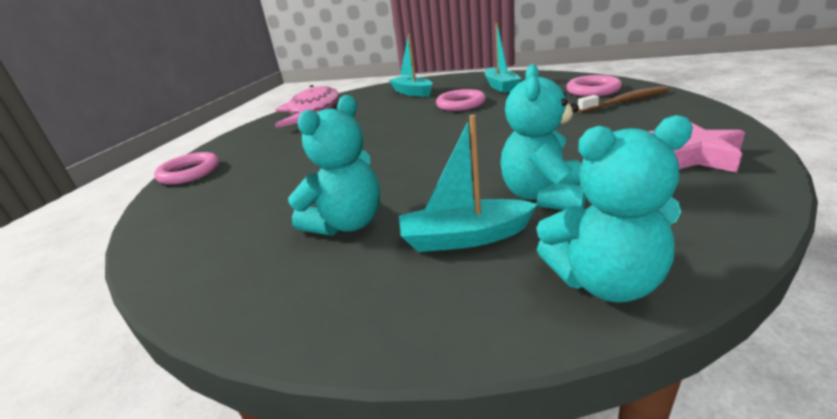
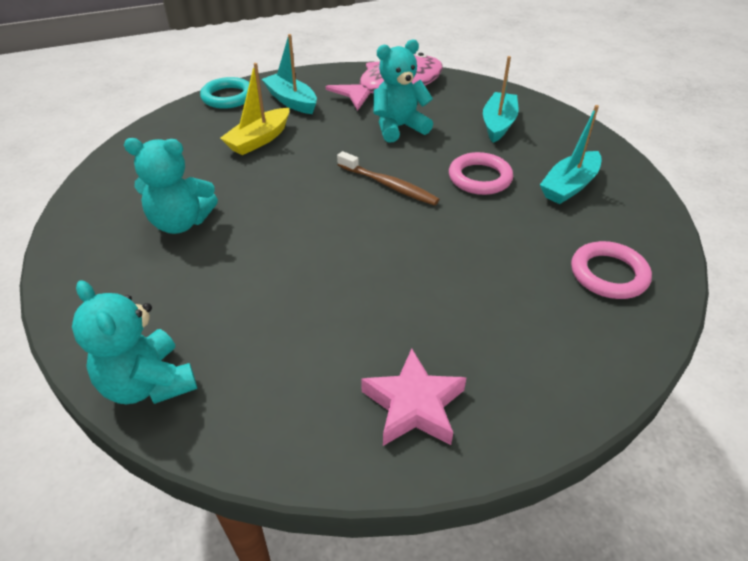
camera: 50 degrees right, 15 degrees up
pink ring [154,152,219,185] -> turquoise ring [200,77,250,109]
turquoise boat [399,115,538,252] -> turquoise boat moved to [262,34,317,114]
turquoise teddy bear [500,64,586,210] -> turquoise teddy bear moved to [373,39,433,143]
brown toothbrush [578,86,669,113] -> brown toothbrush moved to [337,151,440,206]
none -> yellow boat [220,63,289,155]

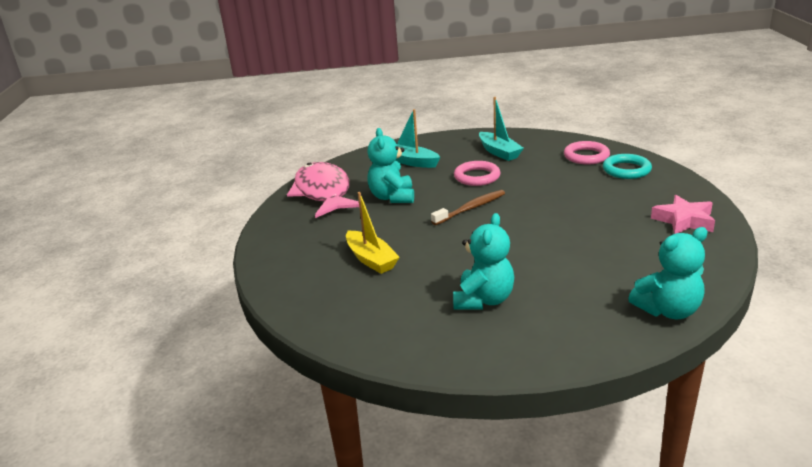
camera: 70 degrees left, 15 degrees down
turquoise ring [200,77,250,109] -> turquoise ring moved to [603,154,652,179]
turquoise boat [262,34,317,114] -> none

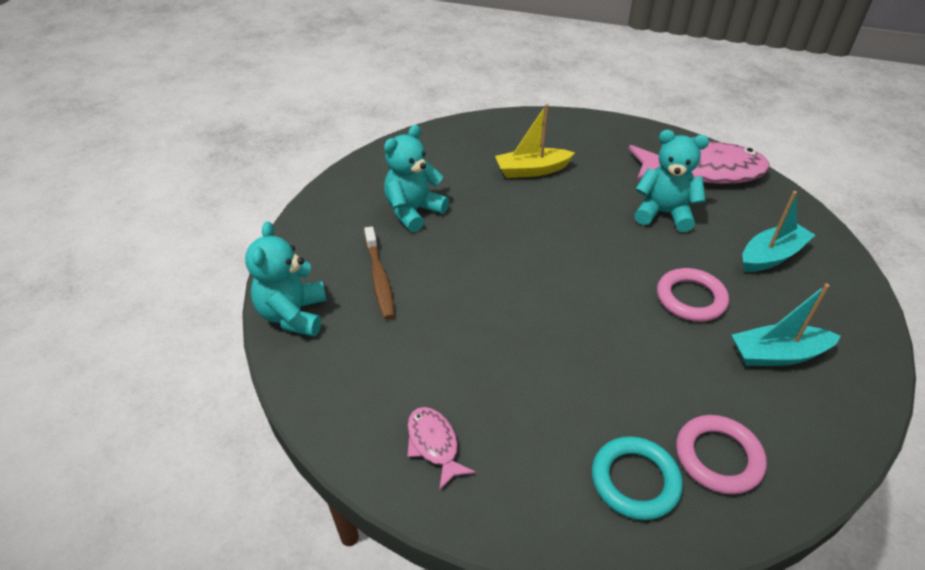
camera: 110 degrees right, 15 degrees up
brown toothbrush [431,190,505,225] -> brown toothbrush moved to [364,226,395,320]
turquoise teddy bear [453,213,514,310] -> turquoise teddy bear turned 90 degrees clockwise [384,125,449,232]
pink star [651,195,715,234] -> pink fish [407,407,476,490]

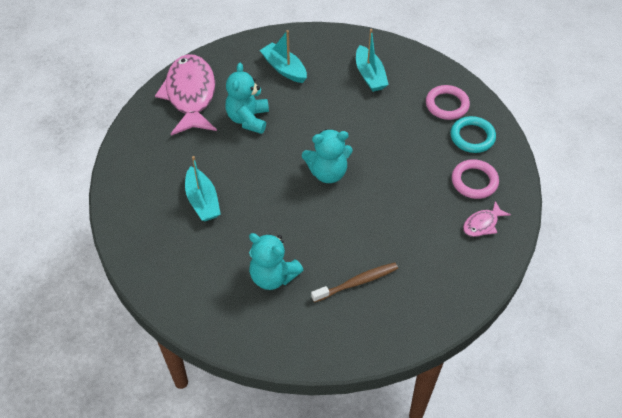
camera: 100 degrees left, 10 degrees up
turquoise teddy bear [245,221,326,337] -> turquoise teddy bear moved to [302,129,353,183]
yellow boat [495,104,575,178] -> turquoise boat [185,156,221,221]
pink ring [657,268,729,322] -> pink ring moved to [452,159,499,199]

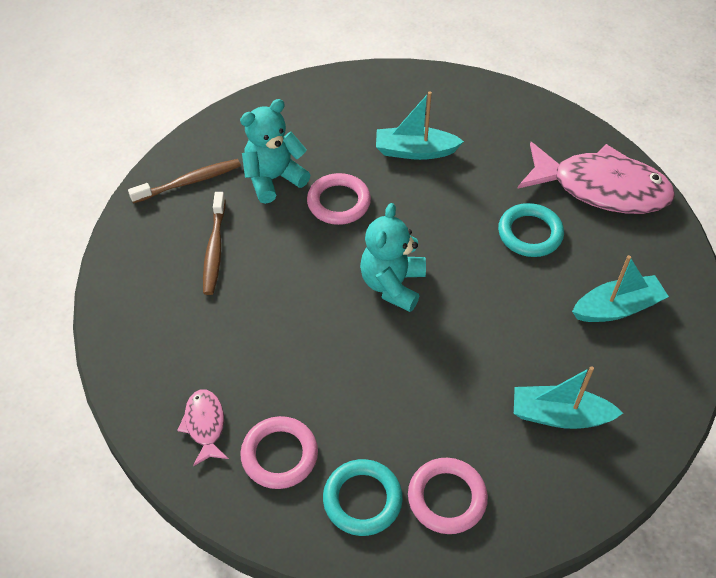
camera: 115 degrees right, 0 degrees up
turquoise teddy bear [225,63,269,134] -> turquoise ring [498,203,564,257]
none -> brown toothbrush [128,159,241,203]
none -> pink ring [307,173,371,225]

